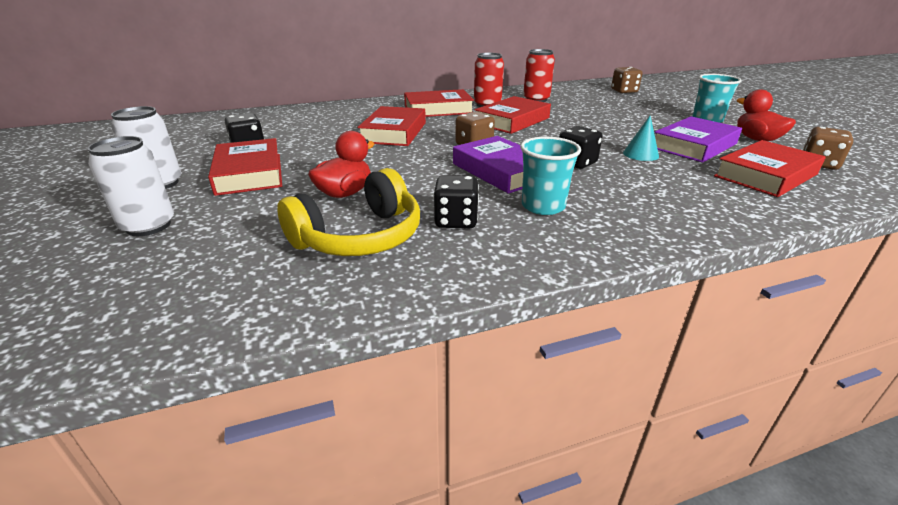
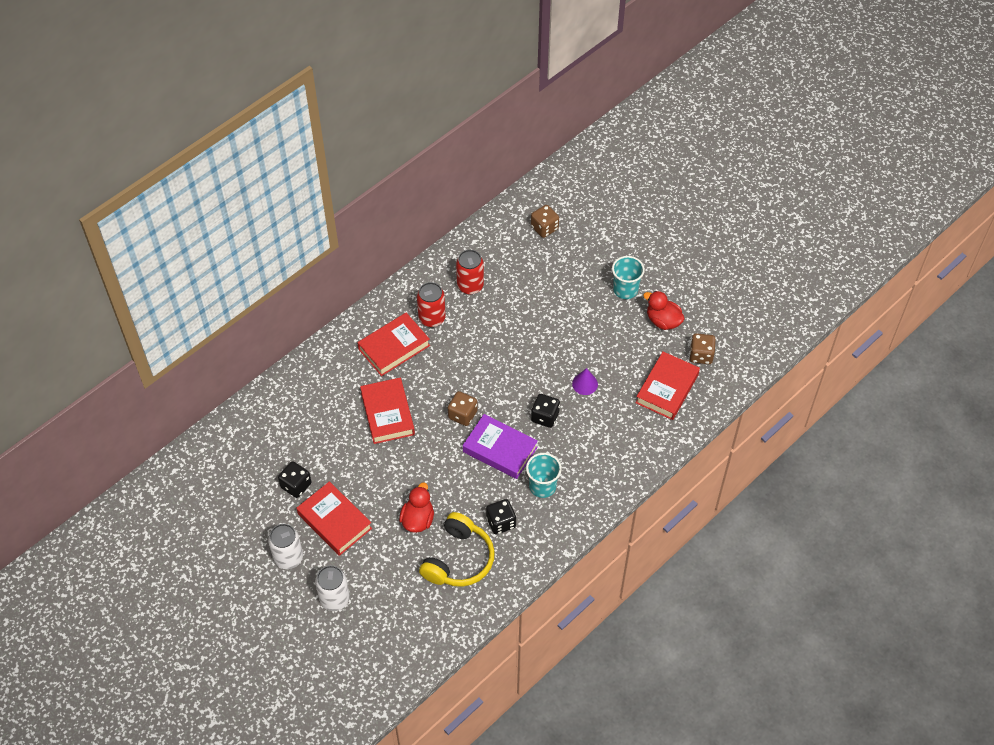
camera: 25 degrees left, 25 degrees up
red book [475,96,551,134] -> none
turquoise cone [623,115,659,161] -> purple cone [572,368,598,395]
purple book [654,116,742,163] -> none

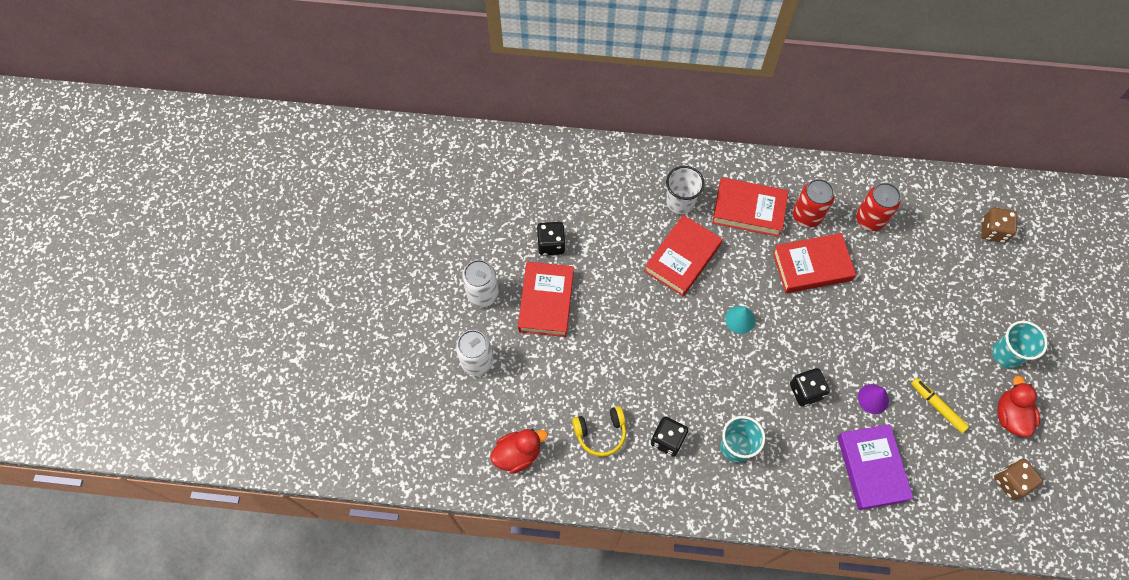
camera: 50 degrees right, 10 degrees up
red duck [399,482,434,533] -> red duck moved to [490,429,548,474]
yellow headphones [419,512,495,587] -> yellow headphones [572,406,626,457], size x0.63
brown dice [448,391,478,426] -> turquoise cone [725,306,755,334]
purple book [463,414,538,479] -> purple book moved to [837,424,913,510]
red book [636,352,700,420] -> red book moved to [772,233,856,293]
none -> white cup [666,166,705,214]
none -> yellow marker [911,378,969,433]

